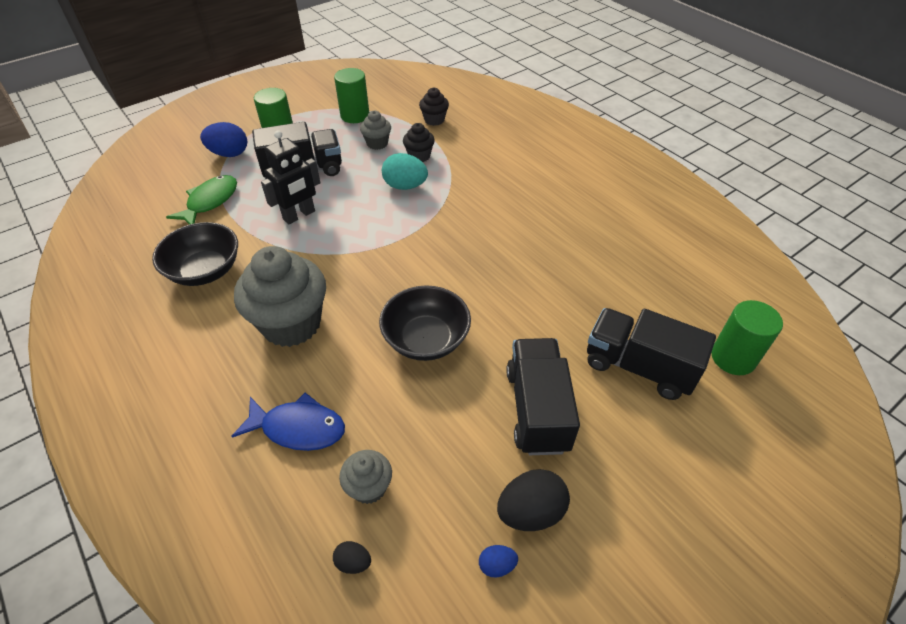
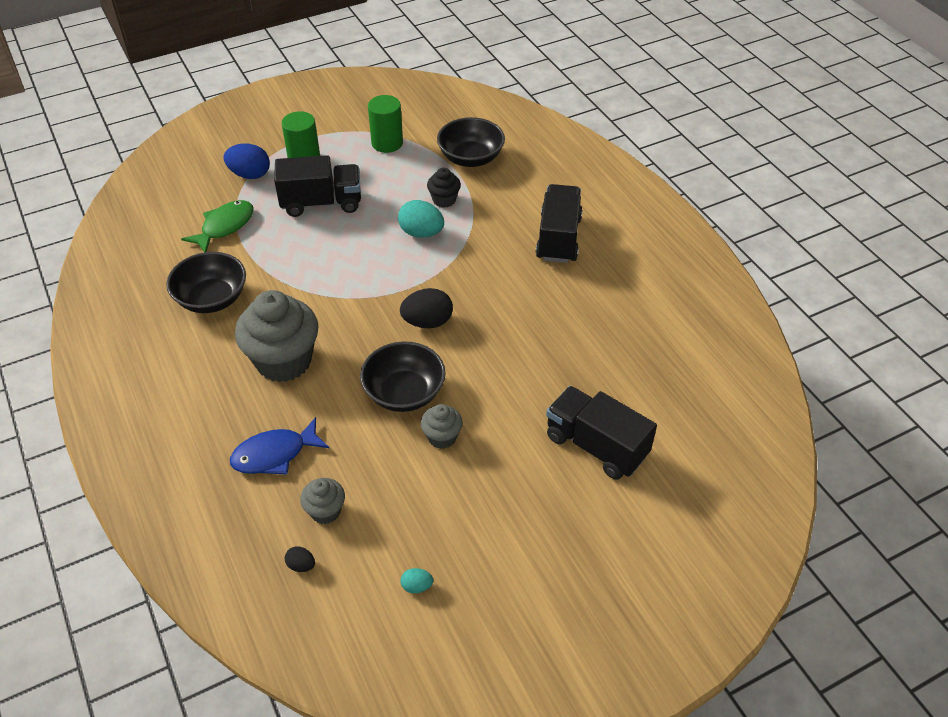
camera: 10 degrees right, 0 degrees up
blue fish [231,393,345,451] -> blue fish turned 135 degrees clockwise [230,417,329,475]
black robot [261,130,321,224] -> none
grey cupcake [360,111,391,150] -> grey cupcake moved to [421,404,463,449]
black cupcake [419,87,449,126] -> black bowl [437,117,505,167]
blue egg [479,545,518,577] -> turquoise egg [401,568,433,593]
black egg [497,469,570,531] -> black egg moved to [400,288,453,328]
black truck [507,338,580,455] -> black truck moved to [536,184,583,263]
green cylinder [711,300,783,375] -> none

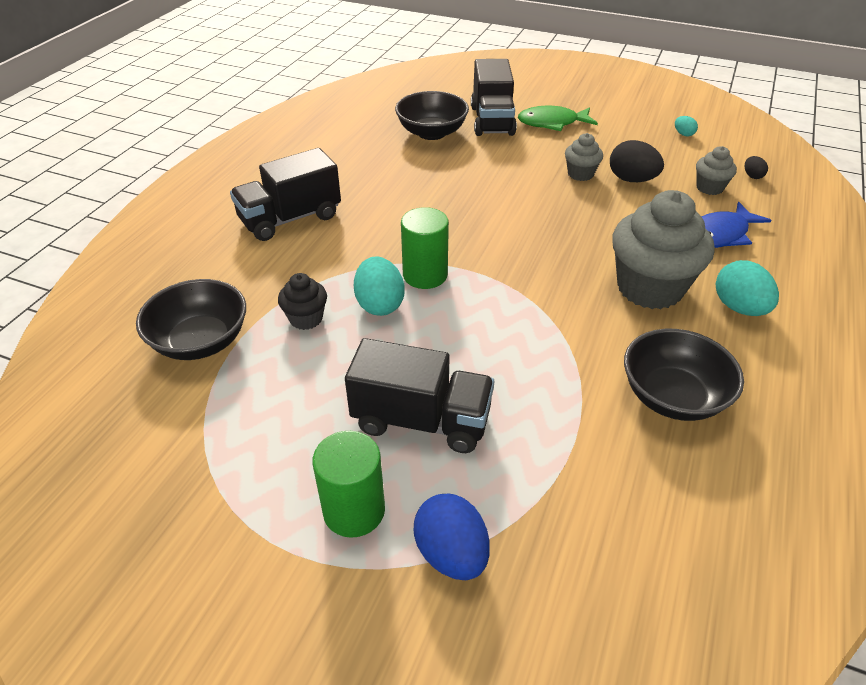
camera: 130 degrees left, 5 degrees down
green fish [181,200,254,252] -> green fish moved to [518,106,598,131]
blue fish [230,417,329,475] -> blue fish turned 120 degrees clockwise [701,202,772,248]
black truck [274,155,361,217] -> black truck turned 150 degrees clockwise [345,338,494,453]
black bowl [360,341,446,412] -> black bowl moved to [395,91,469,140]
green cylinder [368,95,403,153] -> green cylinder moved to [401,207,449,289]
black egg [400,288,453,328] -> black egg moved to [610,140,664,182]
none -> turquoise egg [716,260,779,316]

